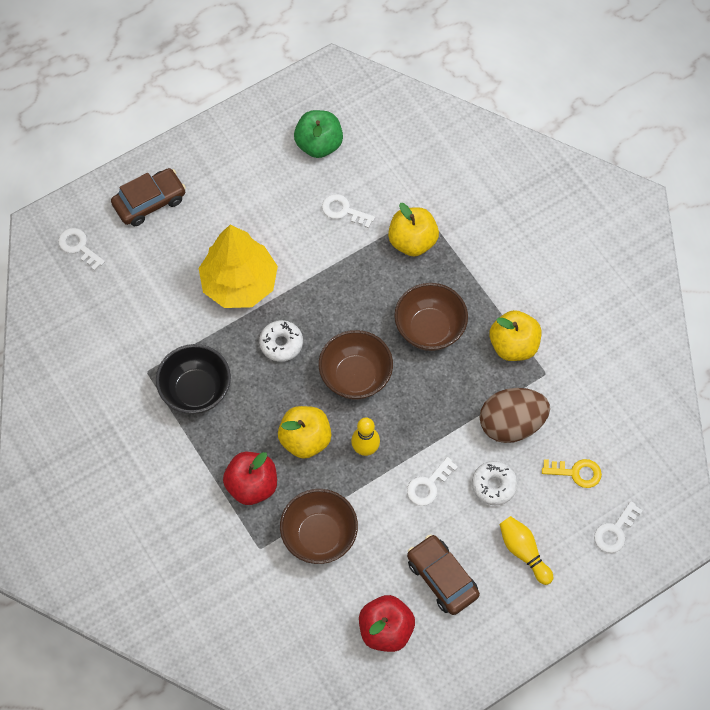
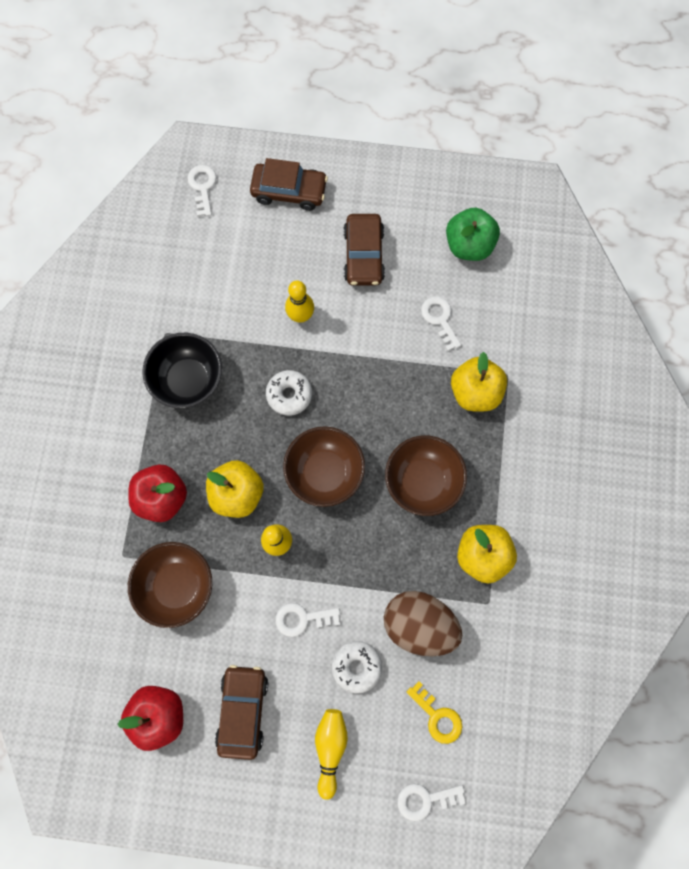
camera: 40 degrees right, 10 degrees up
yellow tree [199,224,278,308] -> yellow bowling pin [285,281,314,323]
none -> brown car [344,214,385,286]

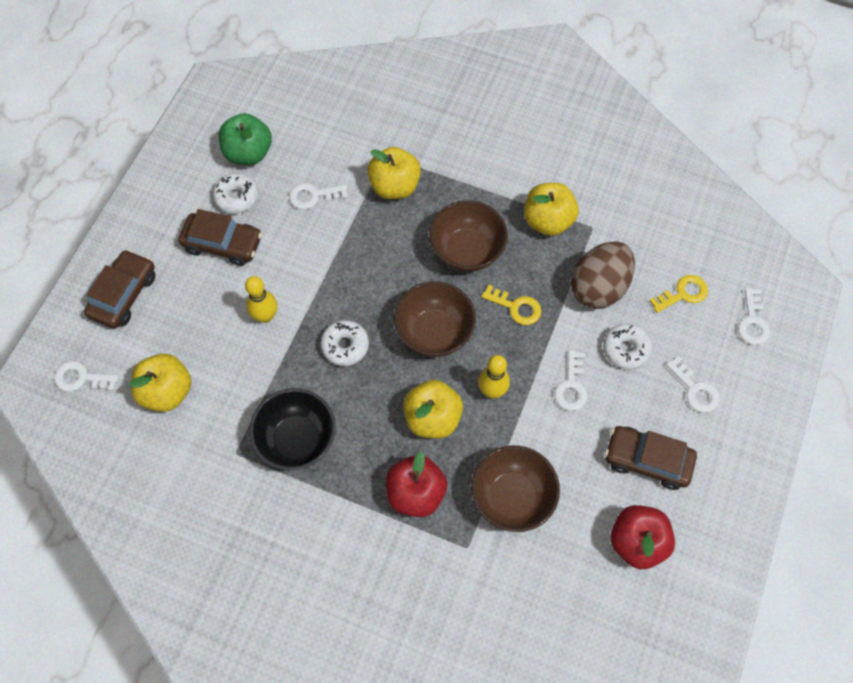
camera: 75 degrees left, 10 degrees down
yellow bowling pin [315,709,348,800] -> white key [666,356,720,413]
none -> yellow apple [130,354,192,412]
none -> white donut [213,173,258,214]
none -> yellow key [481,285,542,325]

